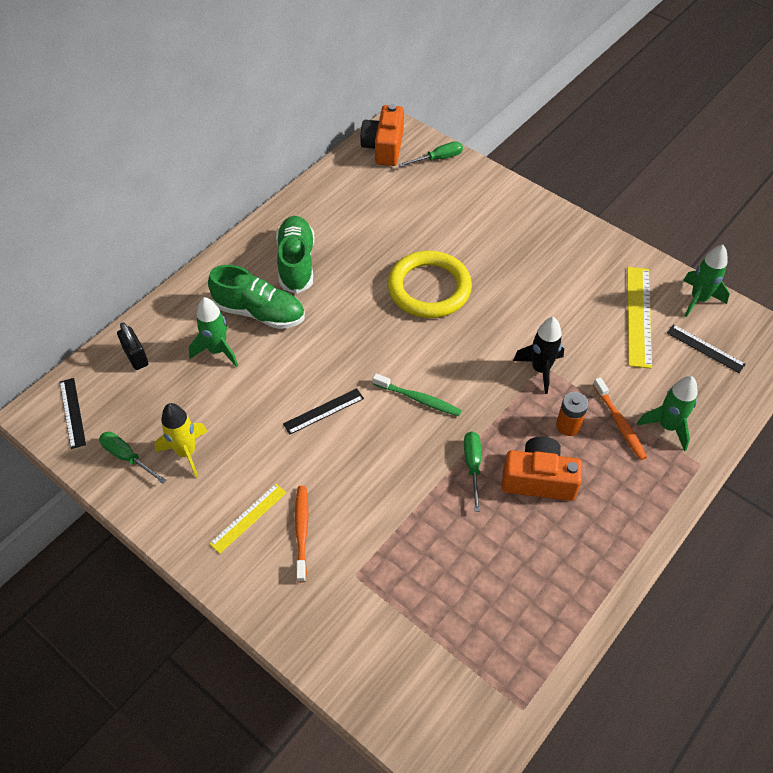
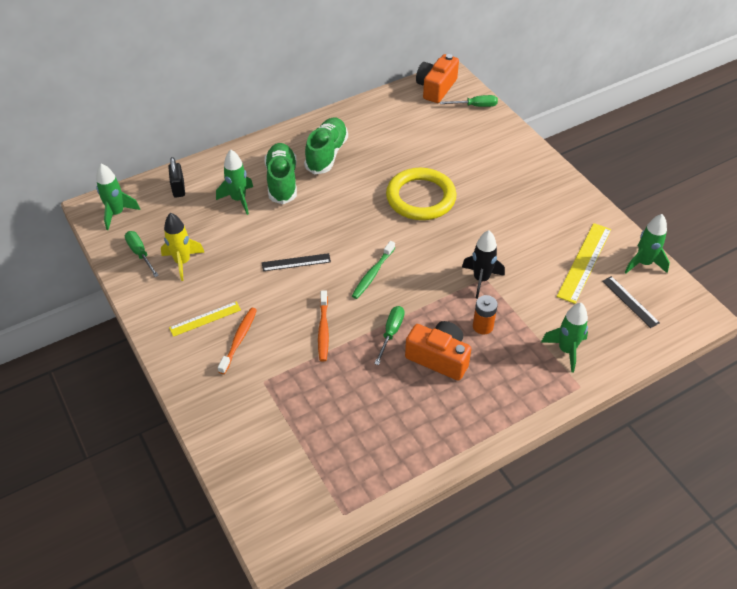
camera: 20 degrees right, 5 degrees down
black ruler [60,378,86,449] -> green rocket [96,164,141,230]
green shoe [208,265,305,329] -> green shoe turned 135 degrees counterclockwise [265,143,297,204]
green toothbrush [373,373,462,416] -> green toothbrush turned 75 degrees clockwise [352,241,395,299]
orange toothbrush [593,377,647,460] -> orange toothbrush moved to [318,291,329,362]

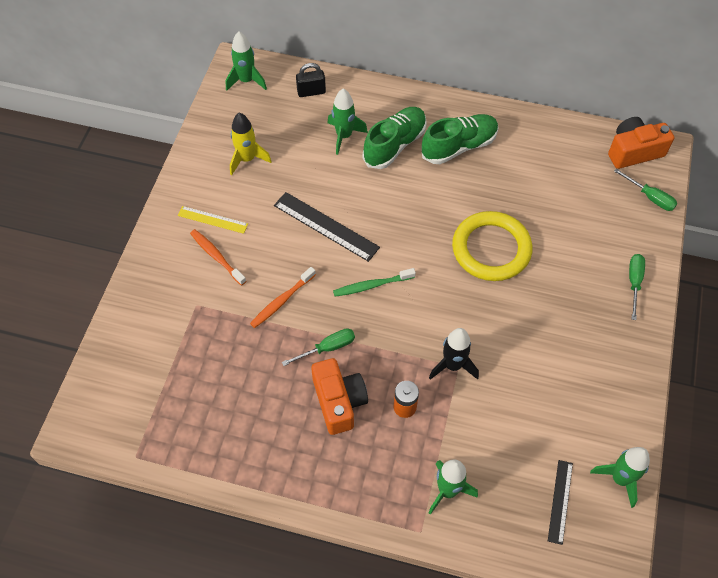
camera: 45 degrees right, 10 degrees up
green screwdriver [125,231,159,277] -> green screwdriver moved to [629,254,645,320]
black padlock [168,157,185,198] -> black padlock turned 45 degrees clockwise [296,63,326,97]
orange toothbrush [218,308,257,374] -> orange toothbrush turned 105 degrees counterclockwise [190,229,246,286]
black ruler [262,253,331,271] -> black ruler [274,192,380,262], size x1.63
yellow ruler [557,223,611,304] -> none

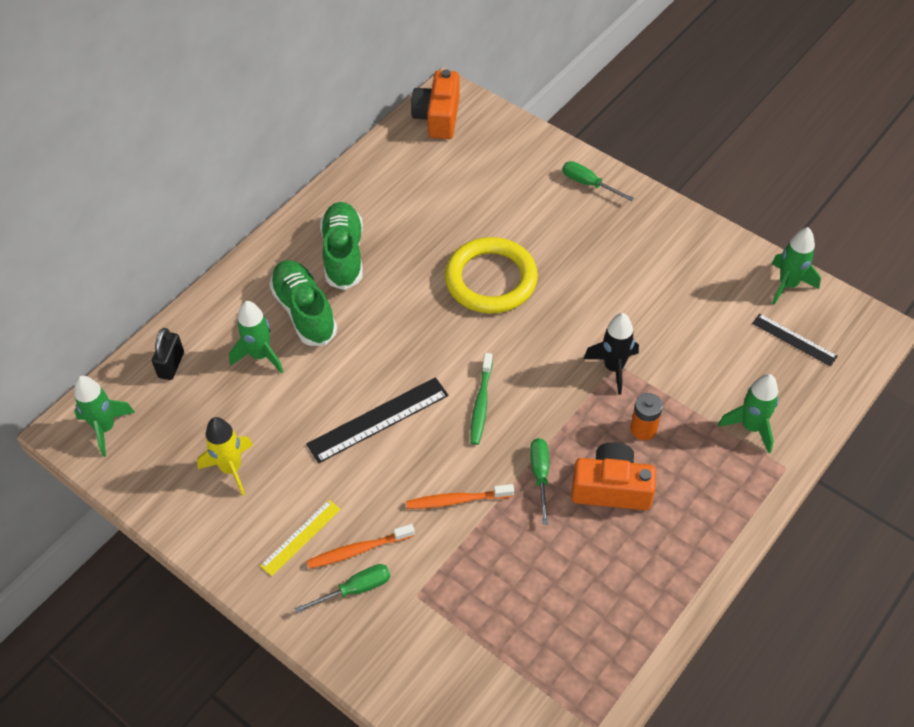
camera: 65 degrees left, 5 degrees down
orange toothbrush [250,267,316,328] -> orange toothbrush turned 105 degrees clockwise [406,484,514,509]
green screwdriver [614,169,677,211] -> green screwdriver moved to [294,564,390,614]

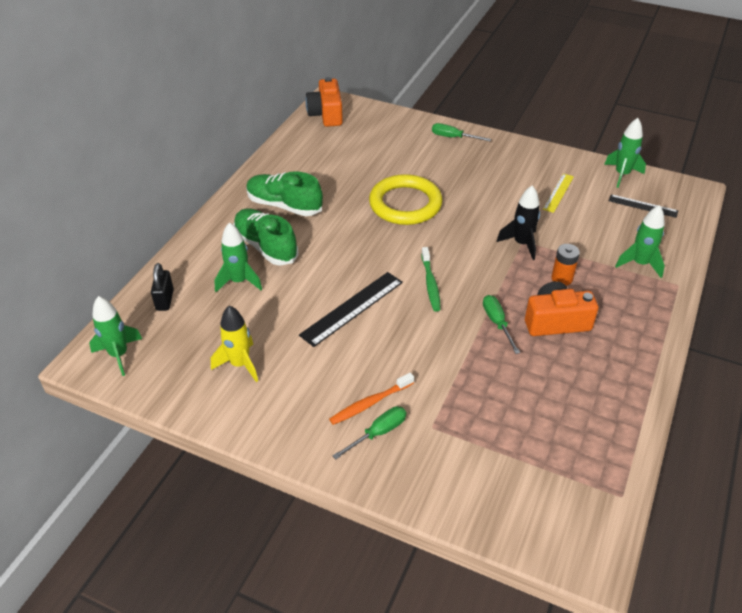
camera: 15 degrees left, 10 degrees down
yellow ruler [260,500,341,576] -> yellow ruler moved to [543,173,574,213]
green shoe [320,202,363,290] -> green shoe turned 45 degrees counterclockwise [246,171,323,216]
orange toothbrush [406,484,514,509] -> none

